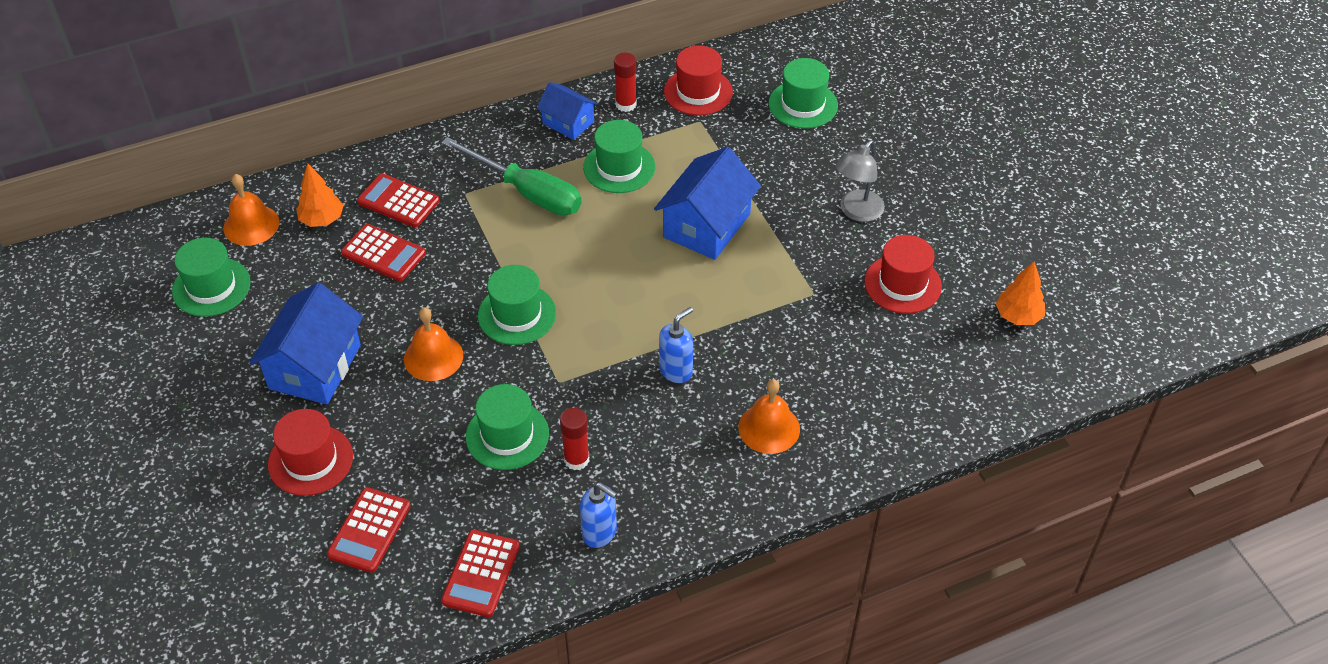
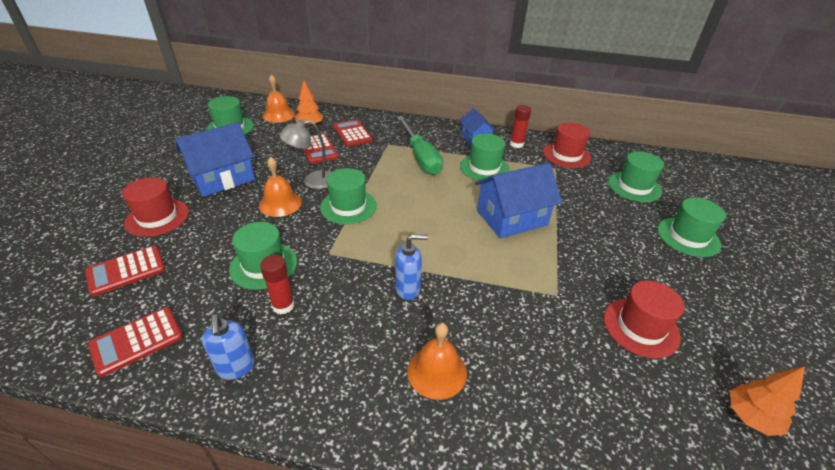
camera: 35 degrees right, 10 degrees down
grey lamp [836,140,885,222] -> grey lamp moved to [279,119,331,189]
none -> green hat [657,197,726,257]

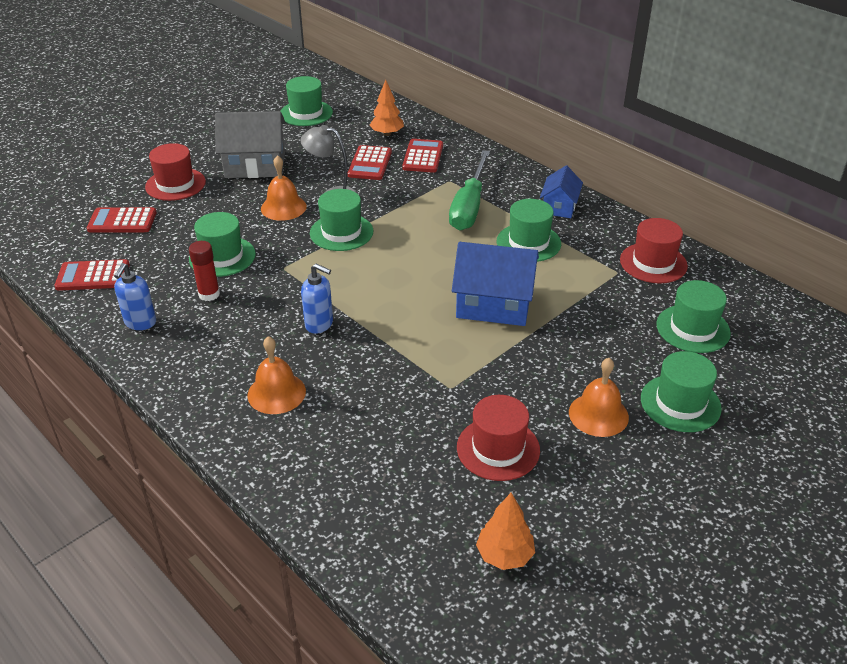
camera: 35 degrees right, 0 degrees up
blue house [175,122,255,197] -> grey house [215,111,286,178]
orange bell [263,74,295,123] -> orange bell moved to [569,358,629,437]
red glue stick [510,105,531,148] -> none

